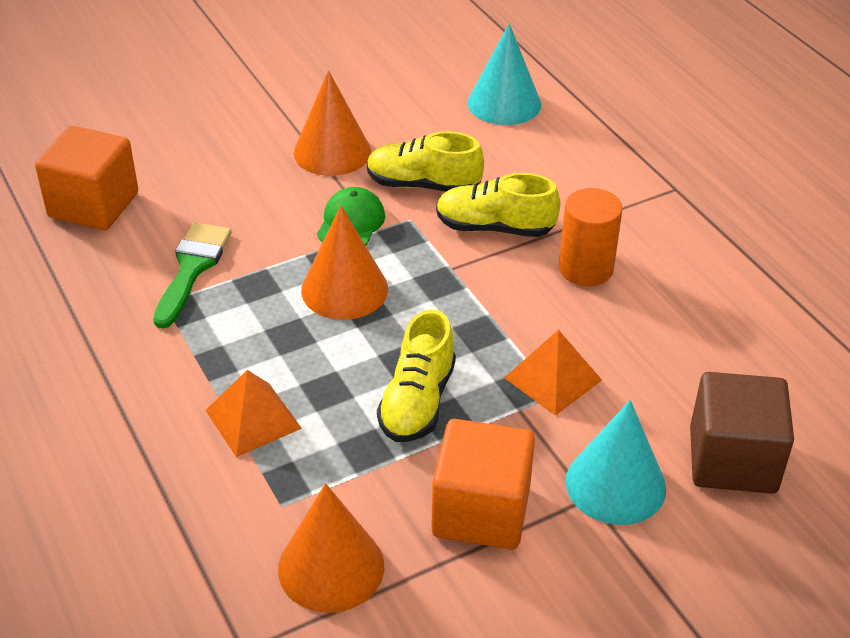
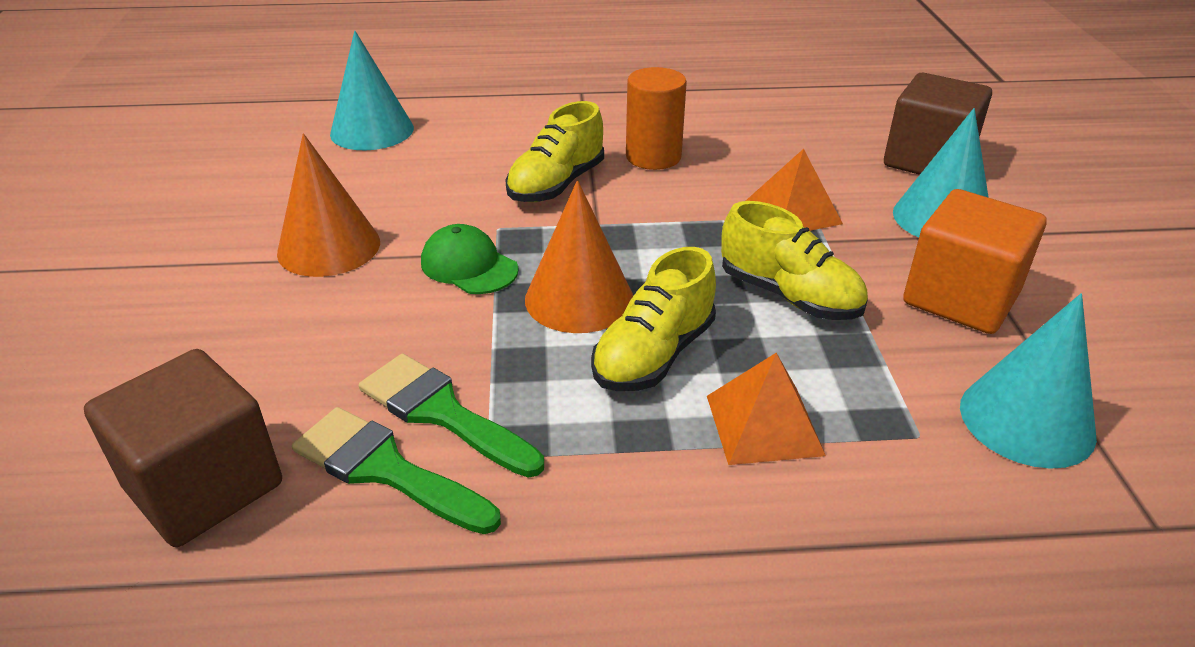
camera: 65 degrees left, 5 degrees down
orange cube [35,126,138,230] -> brown cube [84,349,282,547]
orange cone [278,483,384,613] -> turquoise cone [960,293,1097,469]
yellow shoe [367,131,484,192] -> yellow shoe moved to [591,247,716,391]
none -> green brush [292,407,501,534]

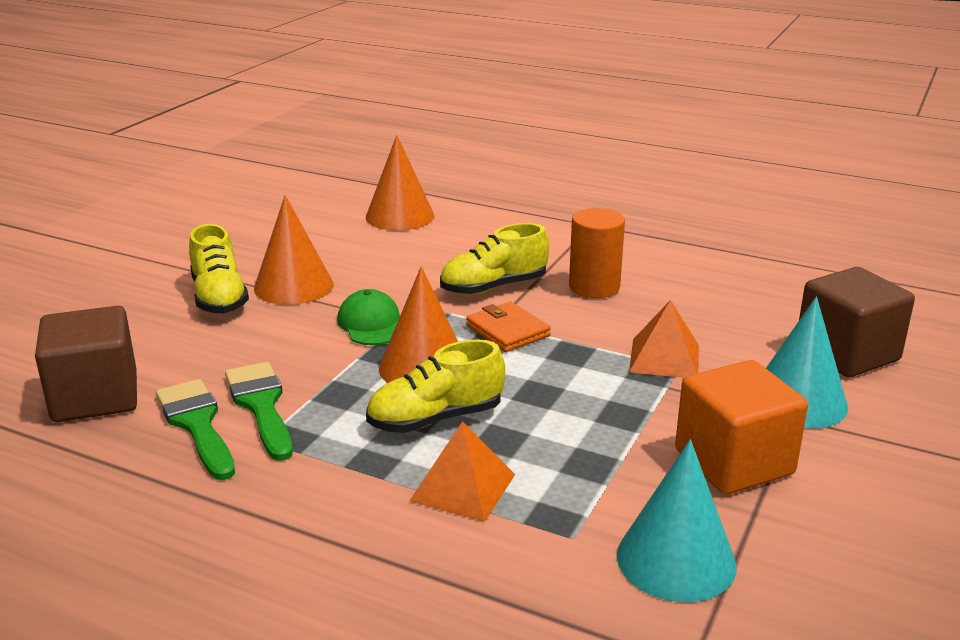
camera: 30 degrees right, 10 degrees down
turquoise cone [330,31,414,150] -> orange cone [366,135,434,231]
yellow shoe [721,201,868,320] -> yellow shoe moved to [189,224,249,314]
none -> orange wallet [466,301,551,352]

